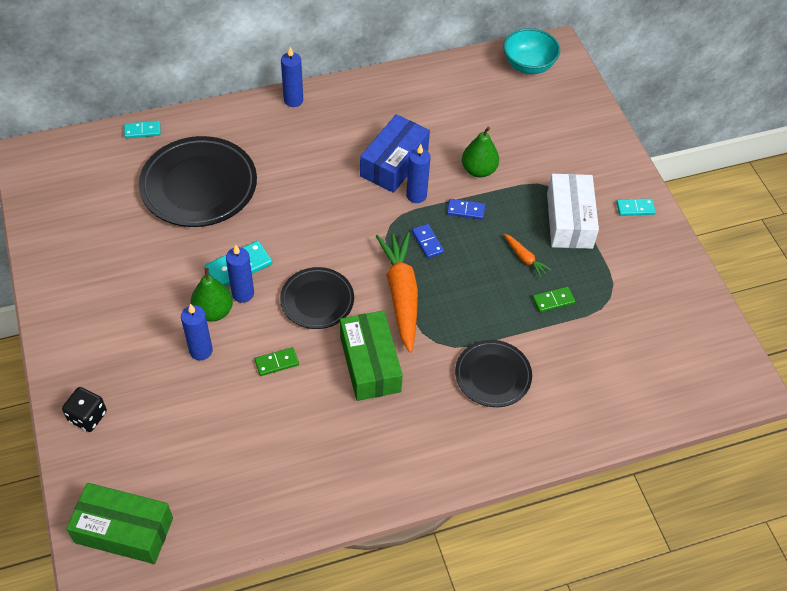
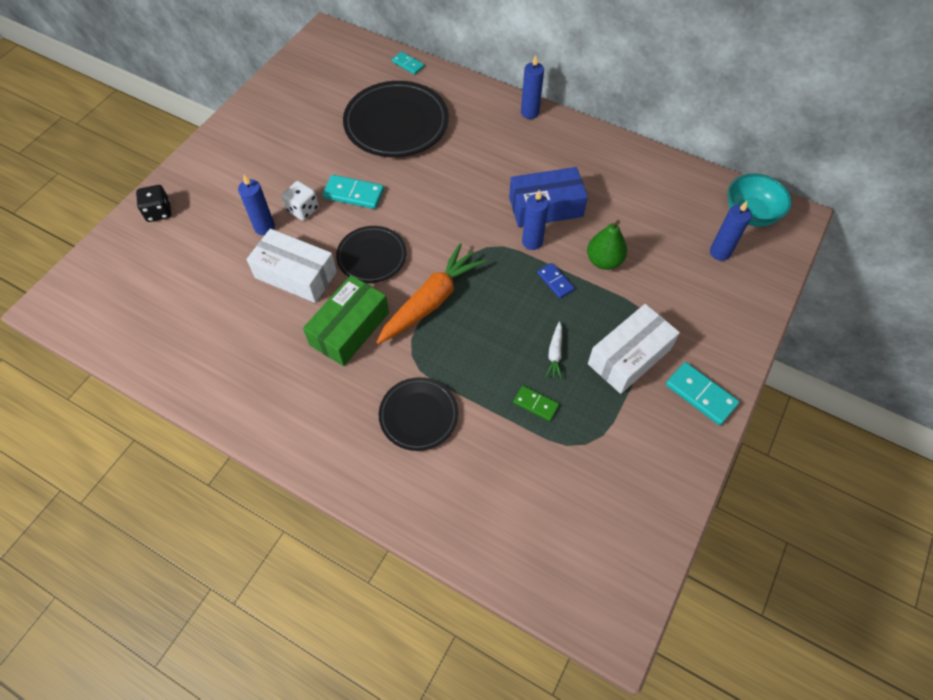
camera: 50 degrees right, 5 degrees up
green box [66,483,173,564] -> none
green pear [191,268,233,322] -> white dice [282,181,319,220]
blue candle [226,245,254,303] -> blue candle moved to [710,201,752,261]
green domino [255,347,299,376] -> white box [247,229,337,303]
blue domino [412,224,444,258] -> none
orange carrot [504,234,551,278] -> white carrot [545,321,562,379]
turquoise domino [616,199,656,216] -> turquoise domino [666,362,740,425], size x1.59

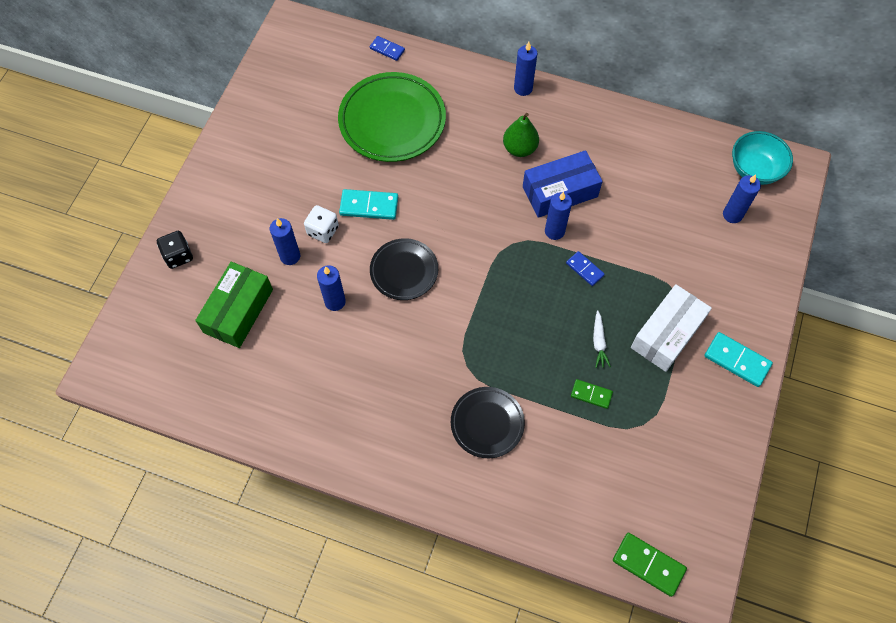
camera: 10 degrees left, 5 degrees up
white box [247,229,337,303] -> blue candle [317,265,346,311]
green box [303,275,389,366] -> green box moved to [195,262,273,348]
black plate [343,81,449,157] -> green plate [338,72,446,162]
orange carrot [377,243,486,344] -> none
turquoise domino [392,52,425,75] -> blue domino [370,36,405,61]
green pear [587,220,627,270] -> green pear moved to [503,113,539,157]
none -> green domino [613,533,687,597]

